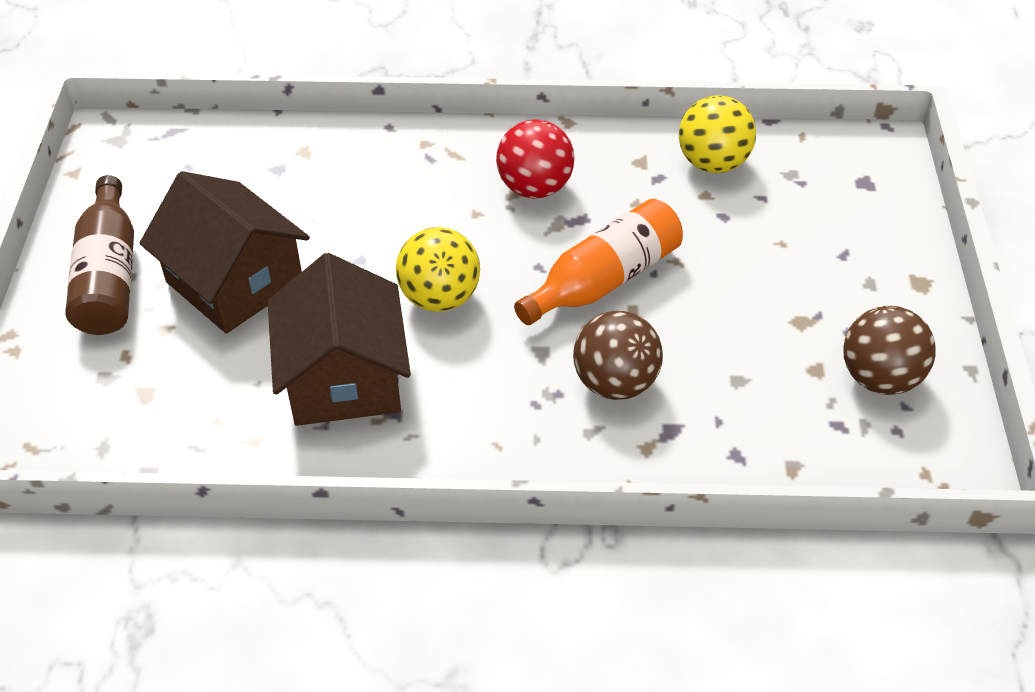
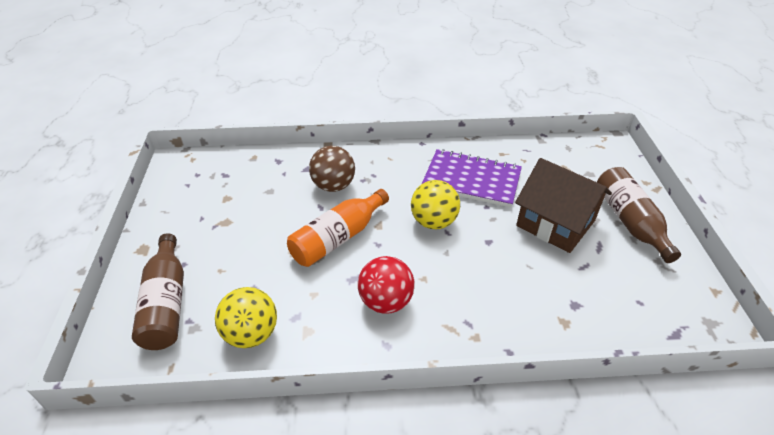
camera: 175 degrees right, 5 degrees down
brown house [268,253,411,426] -> purple notebook [422,149,522,207]
brown ball [843,306,936,395] -> none
none -> brown bottle [132,233,184,350]

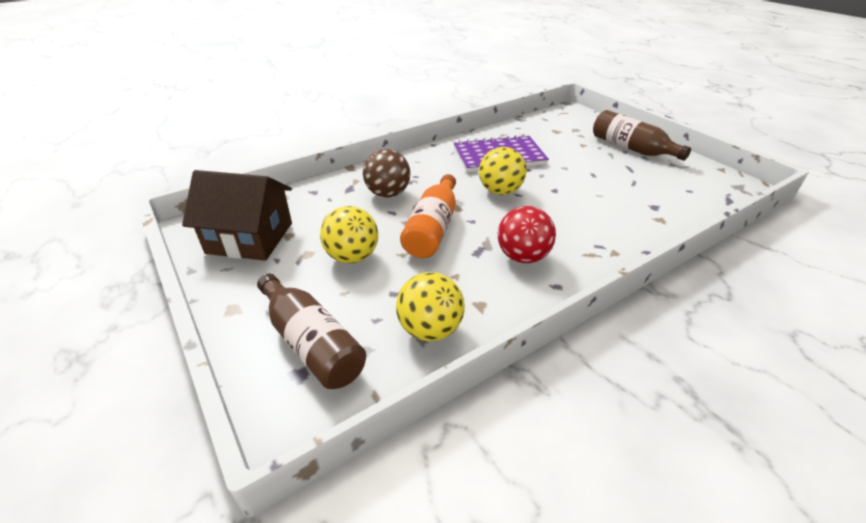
camera: 30 degrees left, 5 degrees down
brown house [515,158,612,253] -> brown house moved to [182,170,292,261]
none -> yellow ball [320,206,378,263]

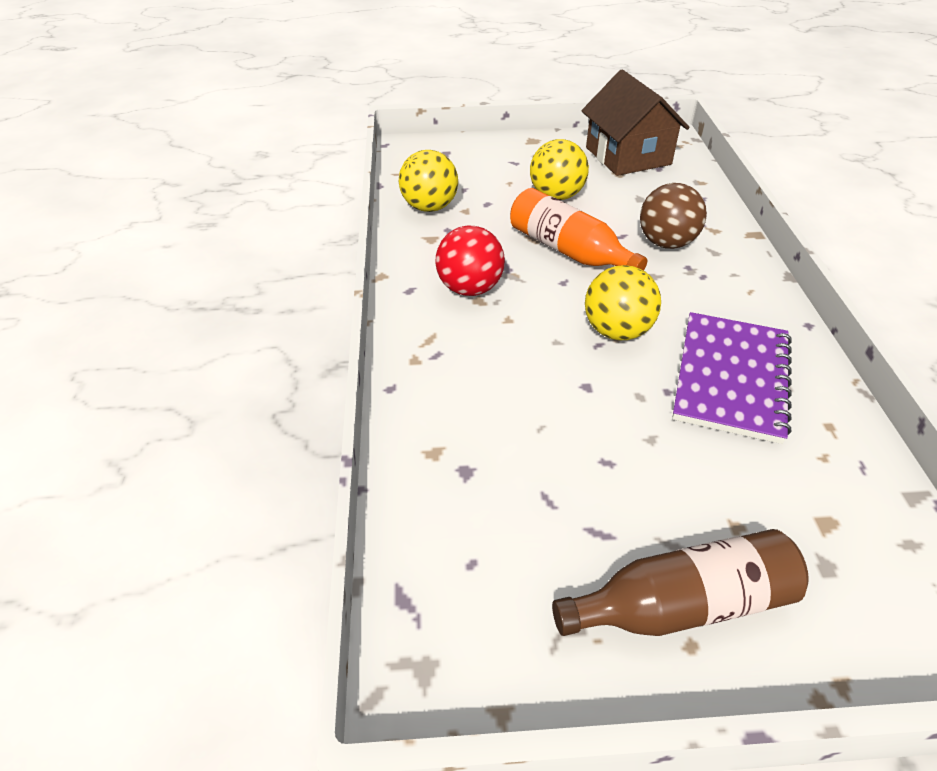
camera: 120 degrees right, 5 degrees up
brown house [182,170,292,261] -> brown house turned 60 degrees counterclockwise [582,69,690,176]
brown bottle [257,274,366,389] -> none

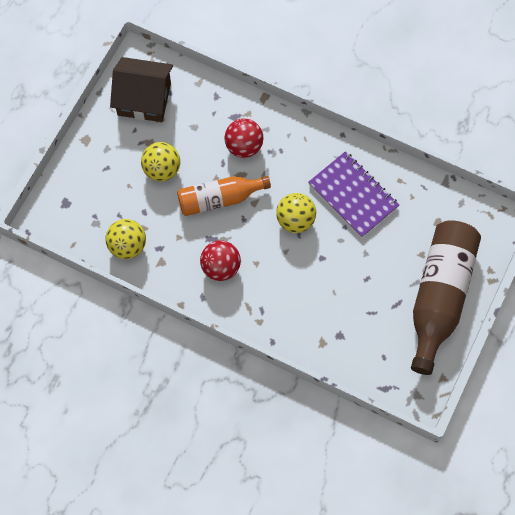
camera: 60 degrees left, 25 degrees up
brown bottle [552,529,809,636] -> brown bottle [411,220,481,375], size x1.62
brown ball [640,183,707,249] -> red ball [224,119,264,158]

